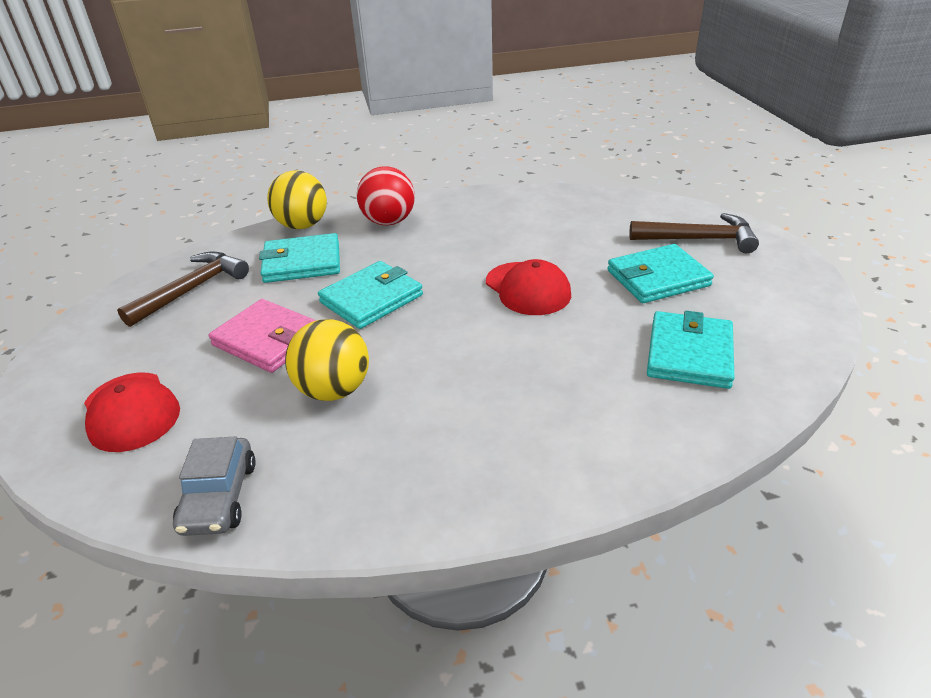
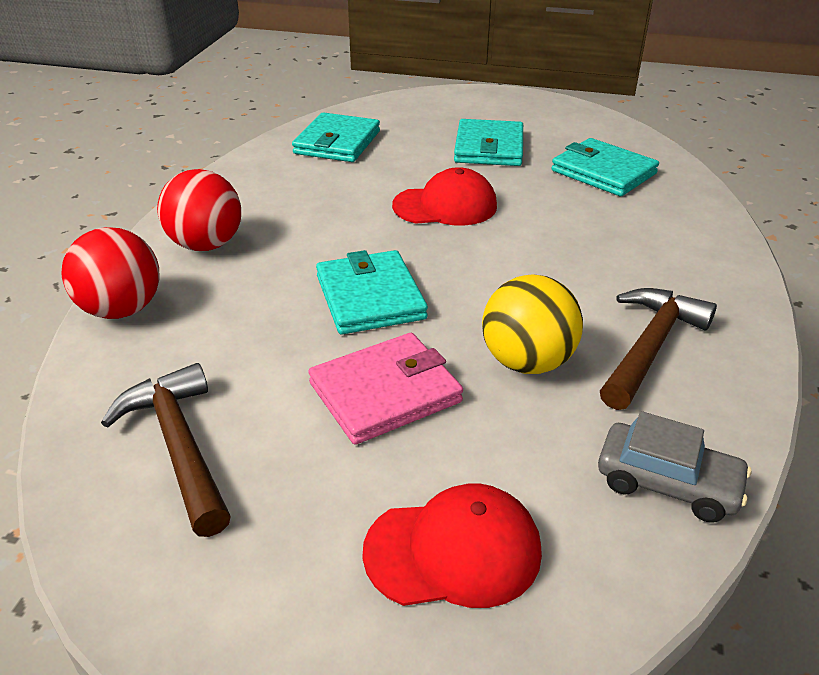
camera: 65 degrees left, 0 degrees up
turquoise wallet [259,233,340,283] -> turquoise wallet moved to [292,112,380,162]
yellow ball [267,170,327,229] -> red ball [62,227,160,319]
brown hammer [629,213,759,253] -> brown hammer moved to [600,288,717,410]

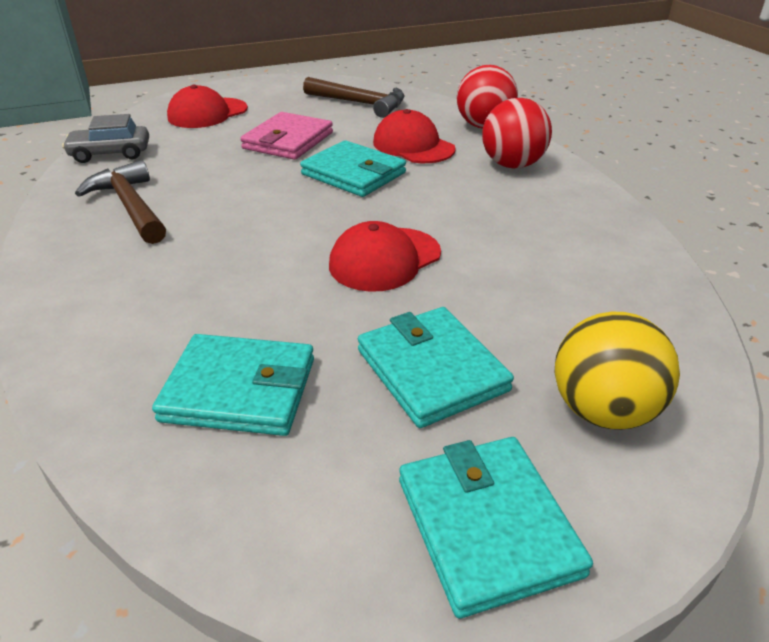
camera: 145 degrees right, 0 degrees up
turquoise wallet [292,112,380,162] -> turquoise wallet moved to [399,437,593,619]
yellow ball [482,274,583,374] -> yellow ball moved to [555,312,680,430]
brown hammer [600,288,717,410] -> brown hammer turned 150 degrees clockwise [75,160,166,244]
none -> red cap [373,109,456,163]

